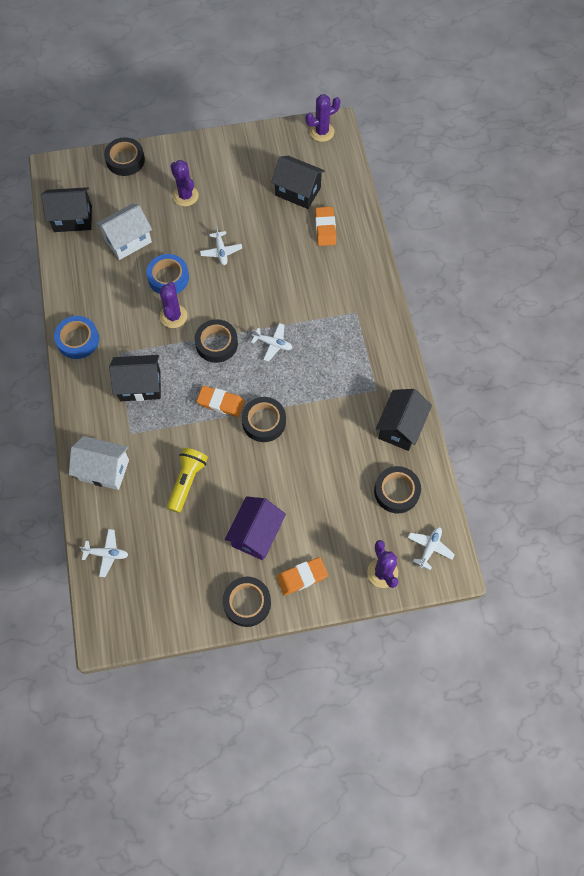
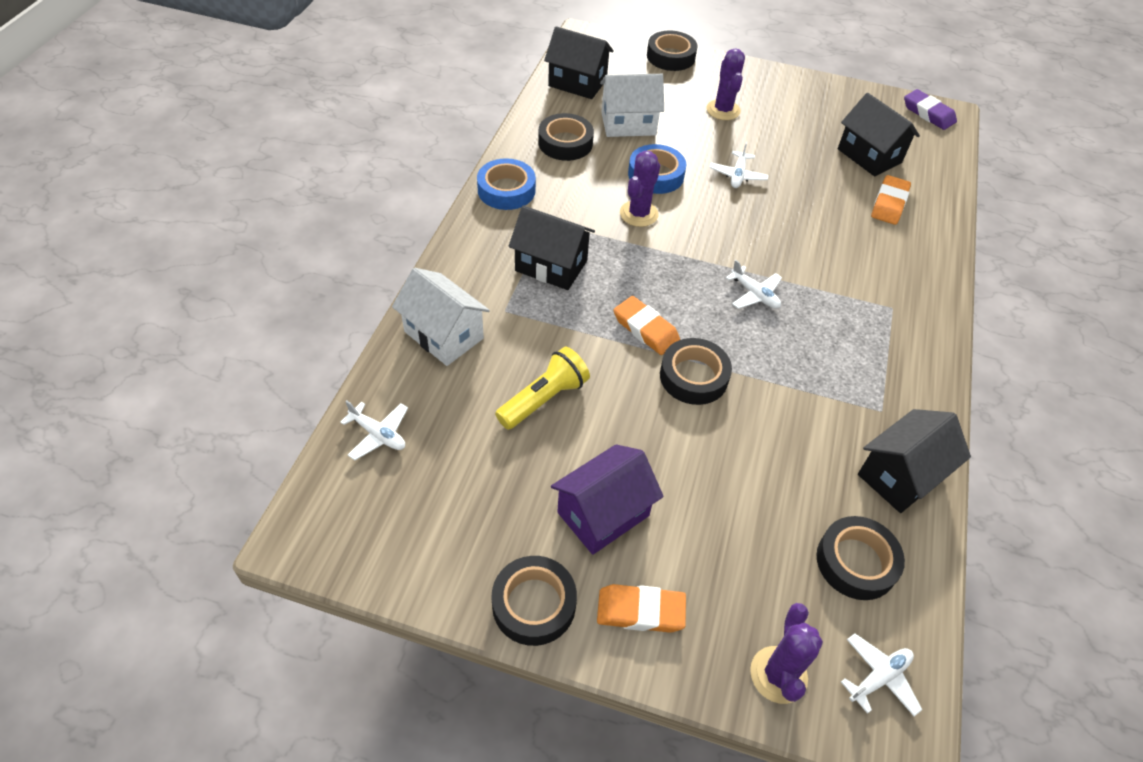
camera: 25 degrees right, 15 degrees down
black tape [195,319,238,363] -> black tape moved to [538,113,594,161]
purple cactus [306,94,341,142] -> purple eraser [904,89,957,130]

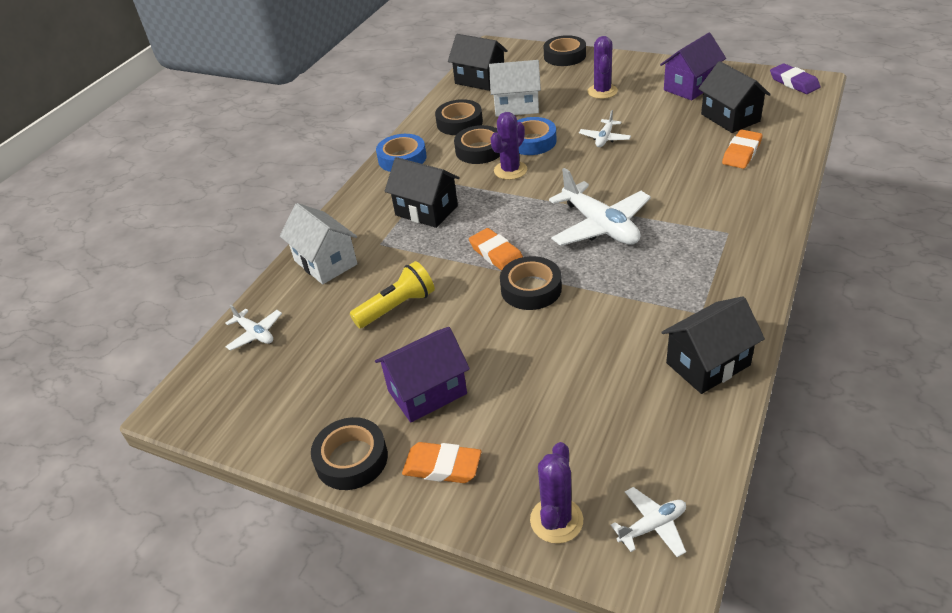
camera: 15 degrees right, 10 degrees down
white plane [726,260,782,309] -> white plane [549,168,651,246], size x1.97
black tape [816,516,905,600] -> black tape moved to [454,125,500,164]
none -> purple house [660,33,726,100]

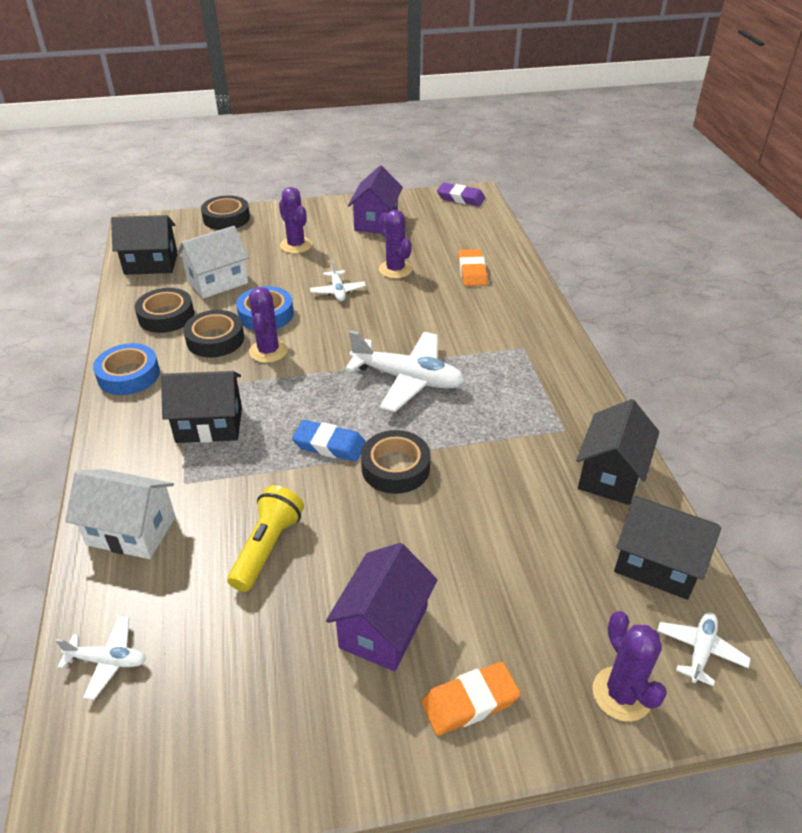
camera: 40 degrees left, 0 degrees up
black tape [311,417,388,490] -> none
orange eraser [469,228,523,271] -> blue eraser [292,420,366,462]
black house [698,61,771,133] -> black house moved to [614,496,721,600]
none -> purple cactus [379,210,412,279]

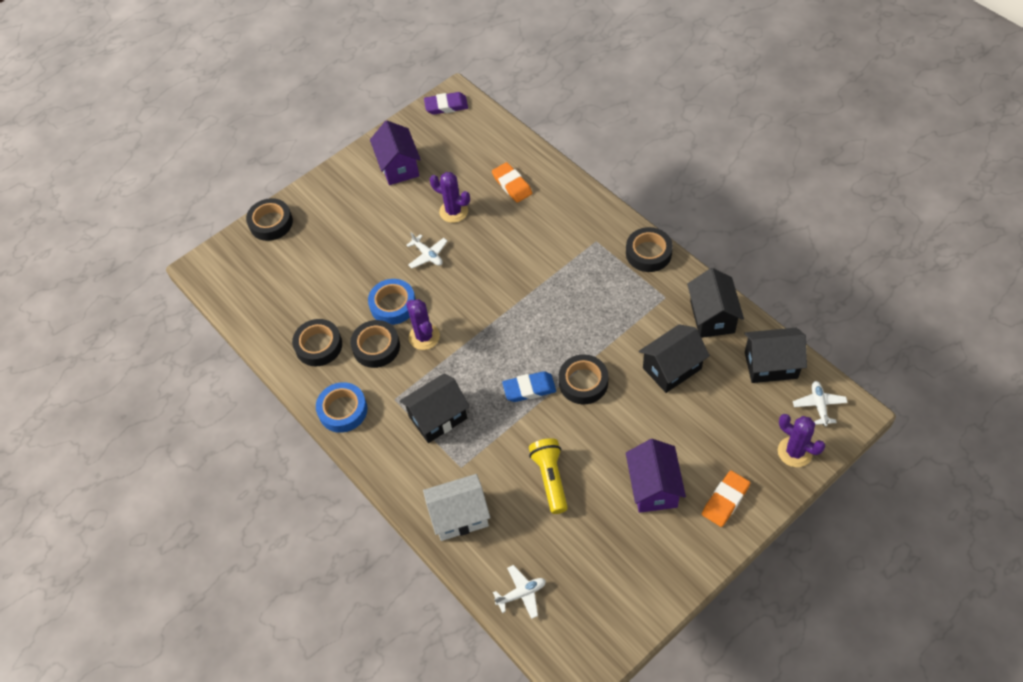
camera: 25 degrees left, 15 degrees up
black house [111,215,177,275] -> black house moved to [639,324,710,393]
white house [177,226,249,299] -> none
purple cactus [279,187,312,254] -> none
white plane [345,331,465,412] -> none
none -> black tape [626,227,673,272]

